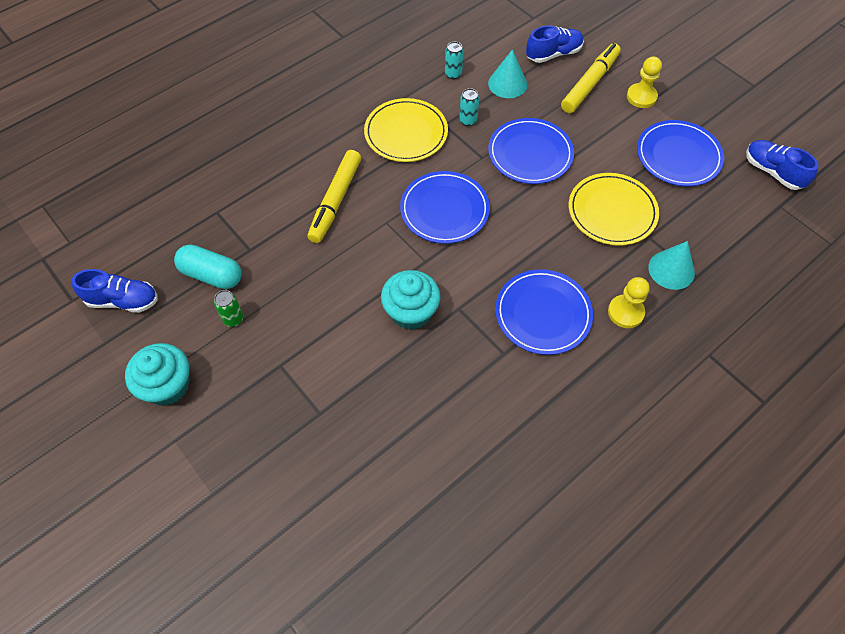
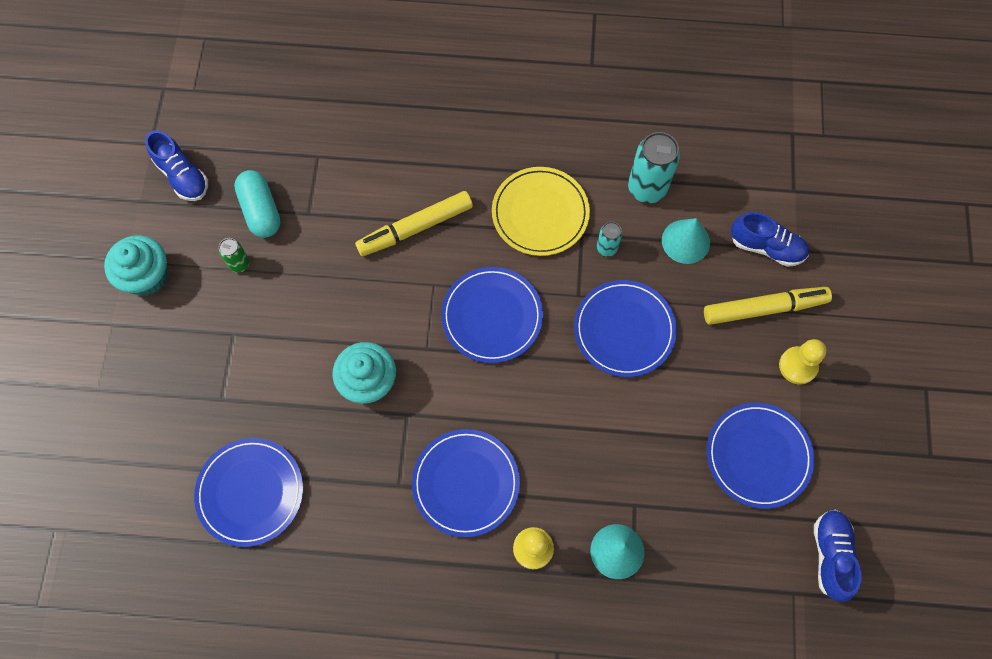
camera: 45 degrees right, 10 degrees up
turquoise can [445,42,463,79] -> turquoise can [628,132,680,203], size x1.91
yellow plate [569,173,659,246] -> none
none -> blue plate [194,438,303,547]

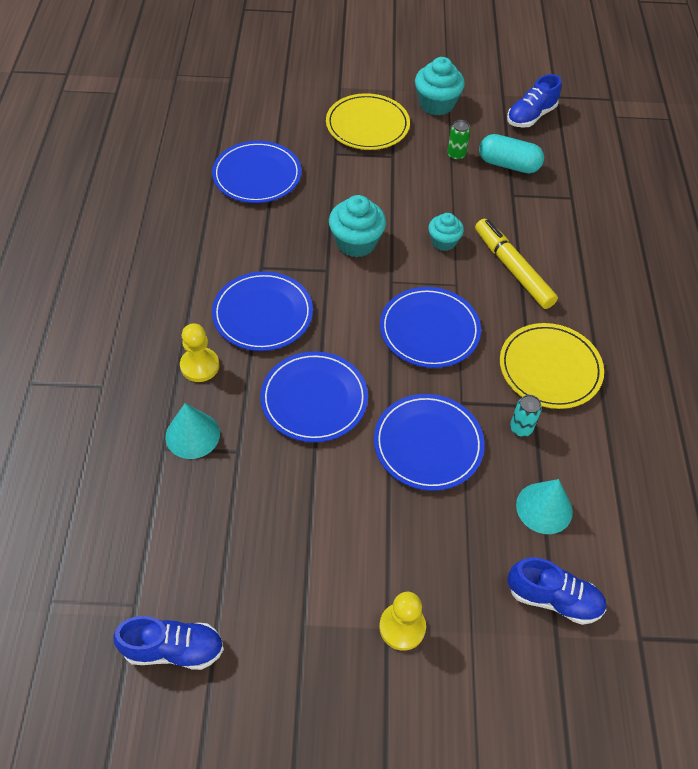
camera: 85 degrees right, 15 degrees down
turquoise capsule [234,170,281,238] -> turquoise capsule turned 45 degrees clockwise [479,134,544,174]
turquoise can [628,132,680,203] -> none
yellow marker [704,287,832,325] -> none
blue plate [707,403,814,509] -> blue plate moved to [260,351,368,442]
blue shoe [731,212,809,267] -> blue shoe turned 90 degrees counterclockwise [508,558,606,625]
none -> yellow plate [326,93,410,150]
none -> turquoise cupcake [428,213,464,251]

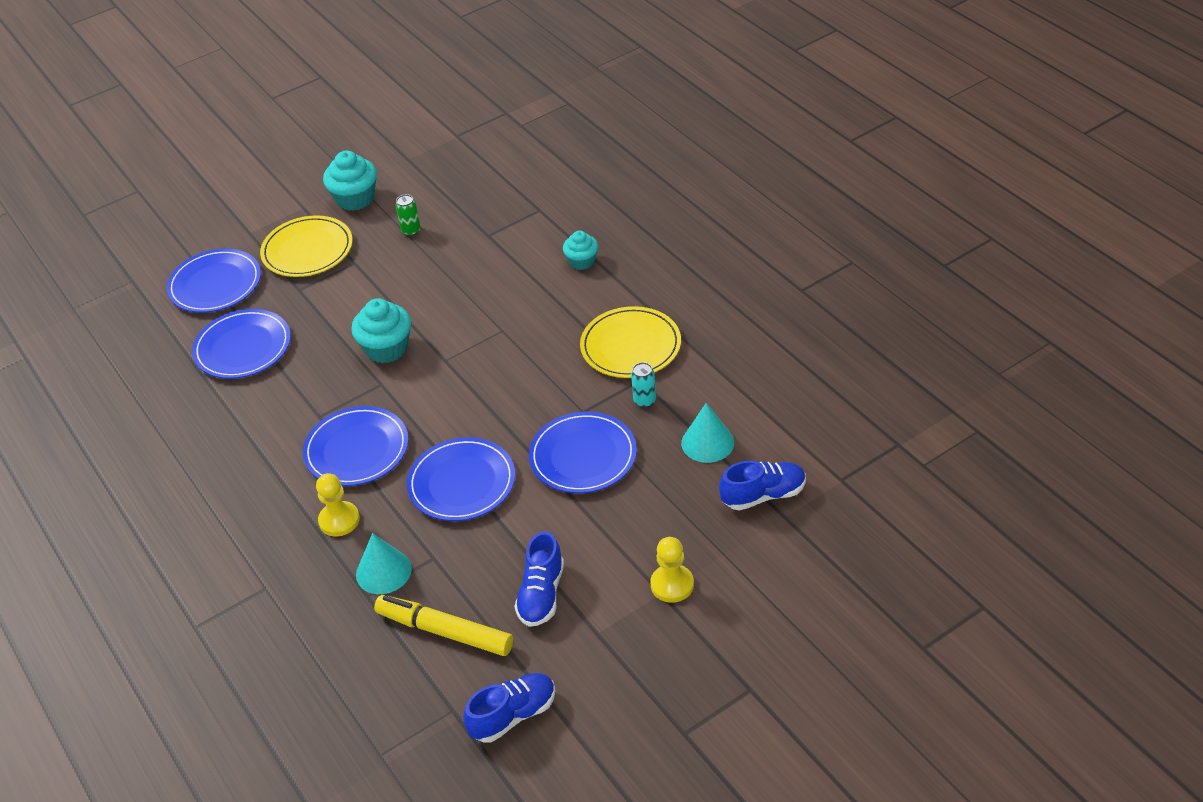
camera: 30 degrees left, 10 degrees down
blue plate [380,287,481,368] -> blue plate moved to [166,249,261,313]
turquoise cupcake [428,213,464,251] -> turquoise cupcake moved to [563,231,598,270]
yellow marker [475,219,558,309] -> yellow marker moved to [374,595,513,656]
turquoise capsule [479,134,544,174] -> none
blue shoe [507,74,561,128] -> blue shoe moved to [514,531,564,627]

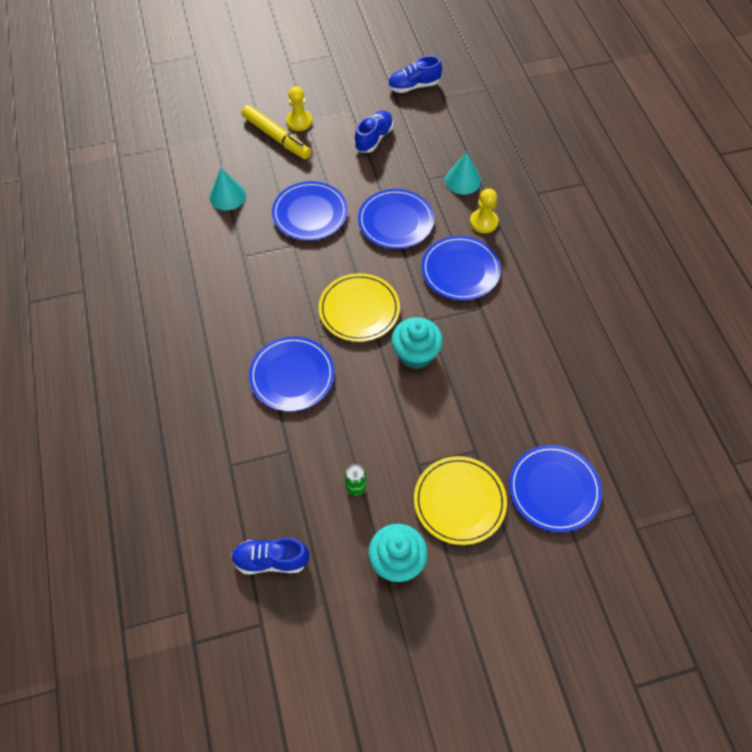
camera: 165 degrees left, 15 degrees up
blue plate [192,309,291,379] -> blue plate moved to [249,336,335,412]
yellow marker [374,595,513,656] -> yellow marker moved to [242,105,311,159]
turquoise cupcake [563,231,598,270] -> none
yellow plate [580,306,681,378] -> yellow plate moved to [319,273,400,342]
turquoise can [631,362,656,408] -> none
blue shoe [719,461,806,511] -> blue shoe moved to [231,538,310,575]

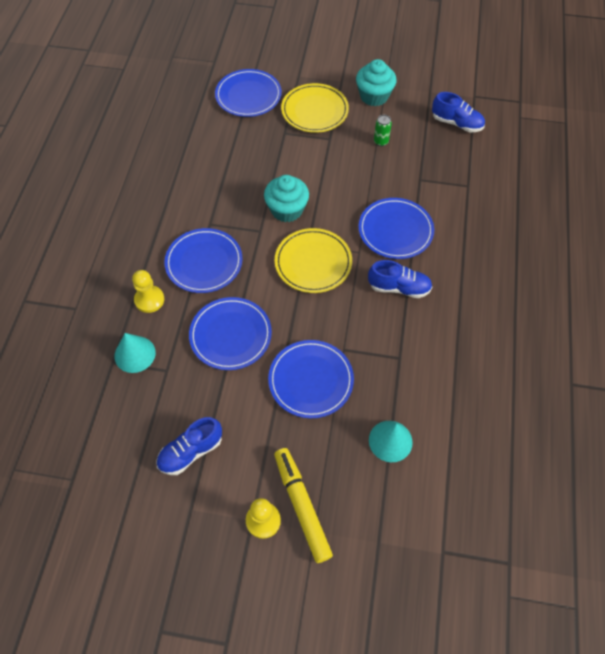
camera: 155 degrees left, 0 degrees up
blue shoe [388,56,442,93] -> blue shoe moved to [368,260,432,298]

